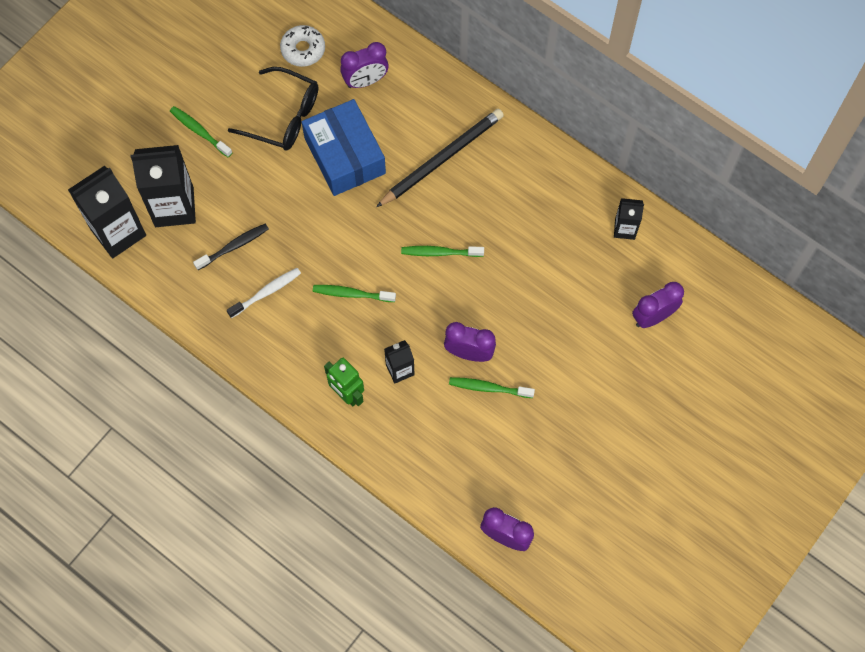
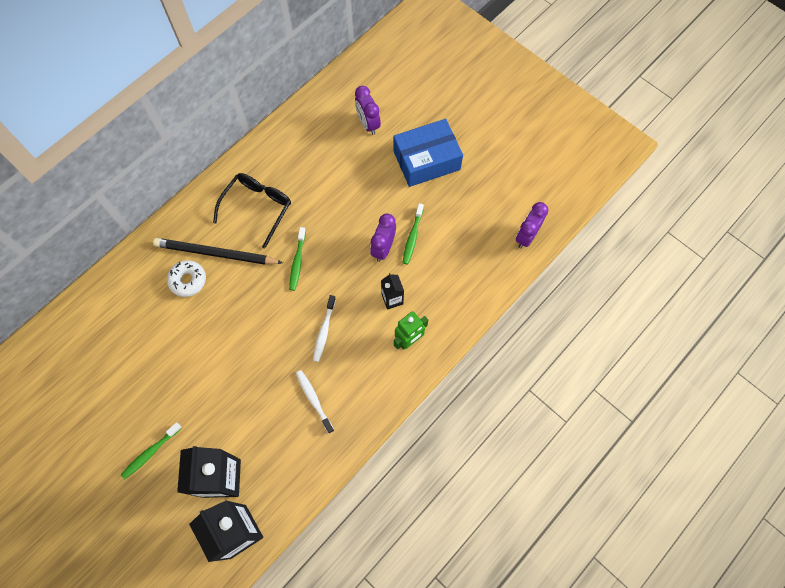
camera: 85 degrees left, 0 degrees up
black toothbrush [193,224,269,270] -> none
black glasses [228,67,318,150] -> black glasses moved to [213,173,291,249]
white donut [280,25,325,67] -> white donut moved to [167,260,206,297]
blue box [302,99,386,196] -> blue box moved to [393,119,463,187]
green toothbrush [313,285,396,302] -> white toothbrush [313,295,336,362]
purple clock [340,42,389,88] -> none
black pencil [376,109,504,207] -> black pencil turned 45 degrees counterclockwise [153,238,283,265]
black carton [614,198,644,240] -> none

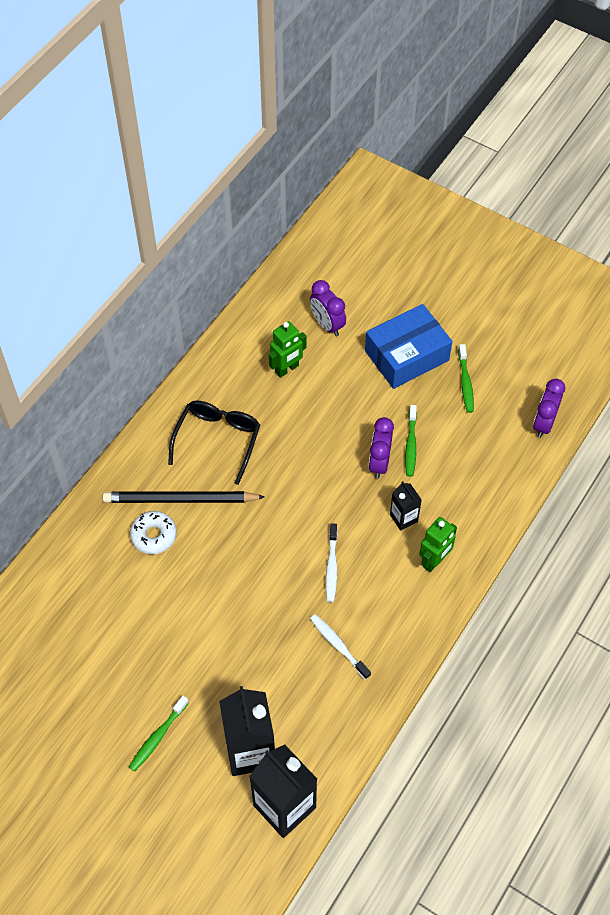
camera: 10 degrees left, 10 degrees down
green toothbrush [289,227,306,291] -> green toothbrush moved to [458,344,474,413]
none -> green robot [269,321,306,378]

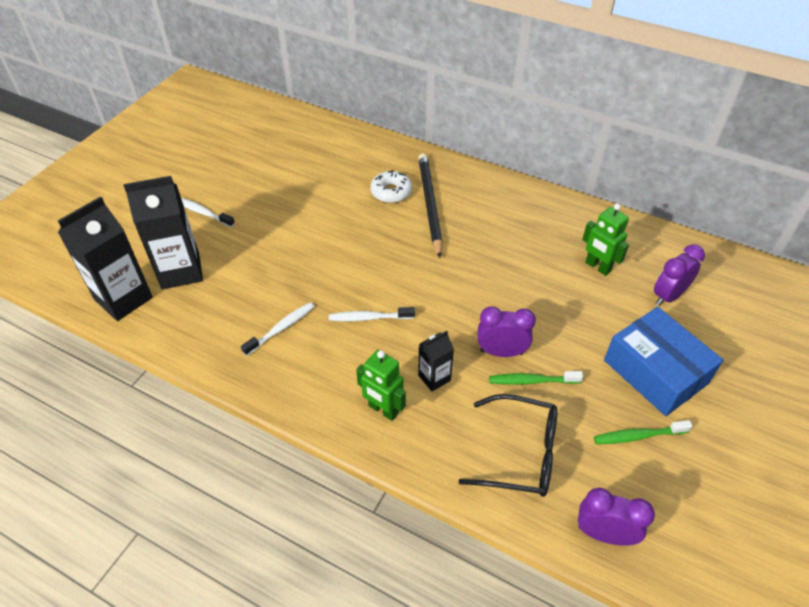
camera: 85 degrees right, 10 degrees down
green toothbrush [129,695,189,772] -> white toothbrush [181,198,235,227]
black glasses [168,401,260,485] -> black glasses moved to [458,394,557,497]

